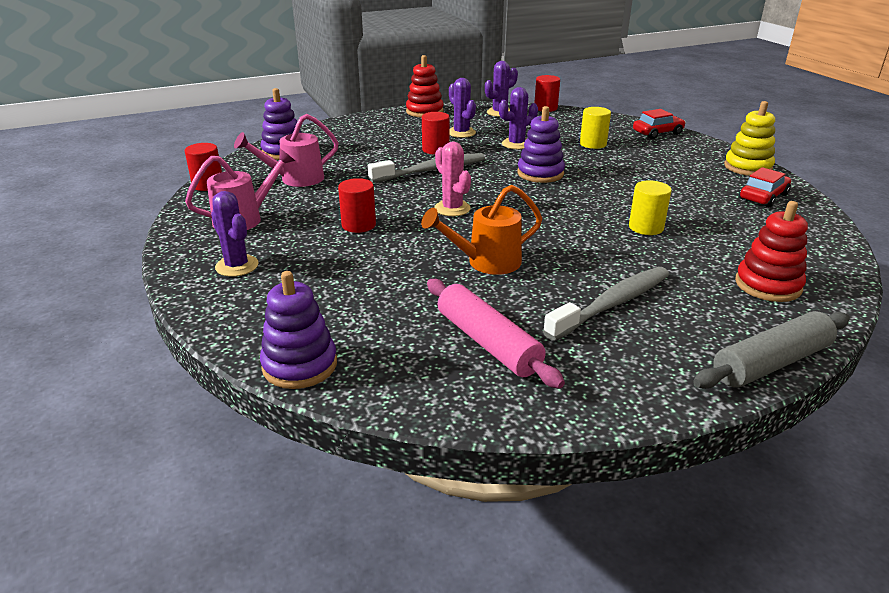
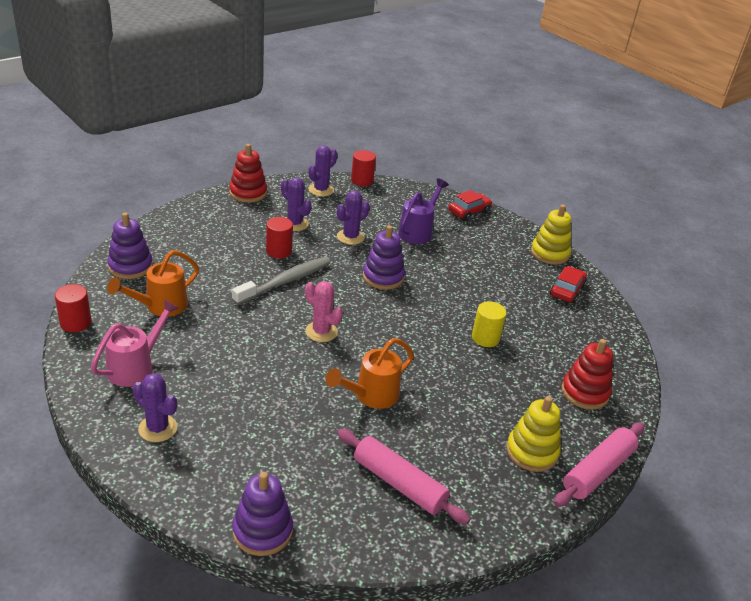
camera: 20 degrees left, 5 degrees up
pink watering can [234,114,339,187] -> orange watering can [107,250,199,317]
red cylinder [338,178,376,233] -> none
grey toothbrush [543,267,669,341] -> none
yellow cylinder [580,107,611,149] -> purple watering can [398,178,449,244]
grey rolling pin [693,311,850,389] -> pink rolling pin [554,422,644,507]
none -> yellow stacking toy [506,396,561,472]

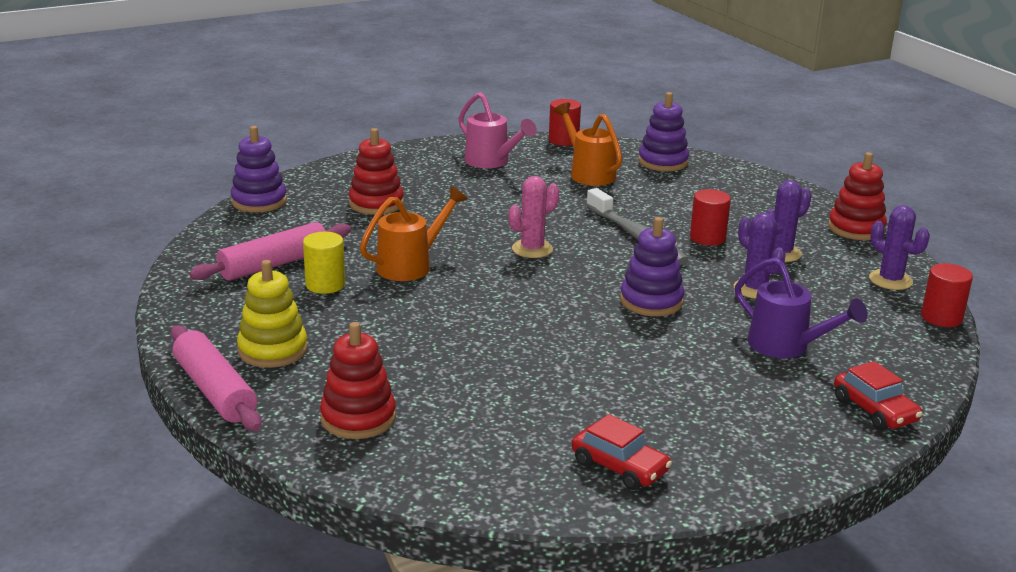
camera: 105 degrees right, 10 degrees down
purple cactus [133,373,177,442] -> none
orange watering can [326,338,414,409] -> orange watering can turned 75 degrees clockwise [360,186,467,281]
yellow cylinder [472,301,507,347] -> yellow cylinder moved to [303,232,345,294]
yellow stacking toy [531,205,571,265] -> none
none -> red stacking toy [349,128,404,215]

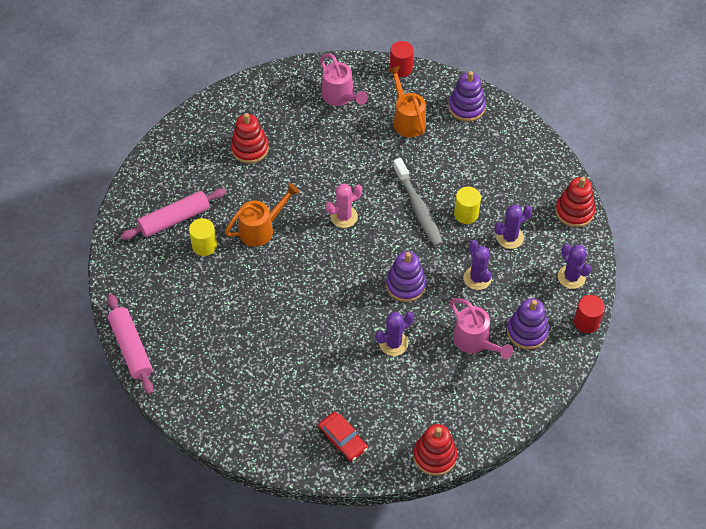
camera: 10 degrees right, 30 degrees up
purple stacking toy [231,126,287,212] -> purple stacking toy moved to [507,298,549,350]
yellow stacking toy [237,260,308,368] -> none
red stacking toy [320,322,396,439] -> red stacking toy moved to [414,424,457,476]
red cylinder [690,189,731,246] -> yellow cylinder [454,187,481,224]
purple watering can [735,257,868,358] -> pink watering can [450,298,513,359]
red car [834,361,923,430] -> none
none -> purple cactus [375,312,414,356]

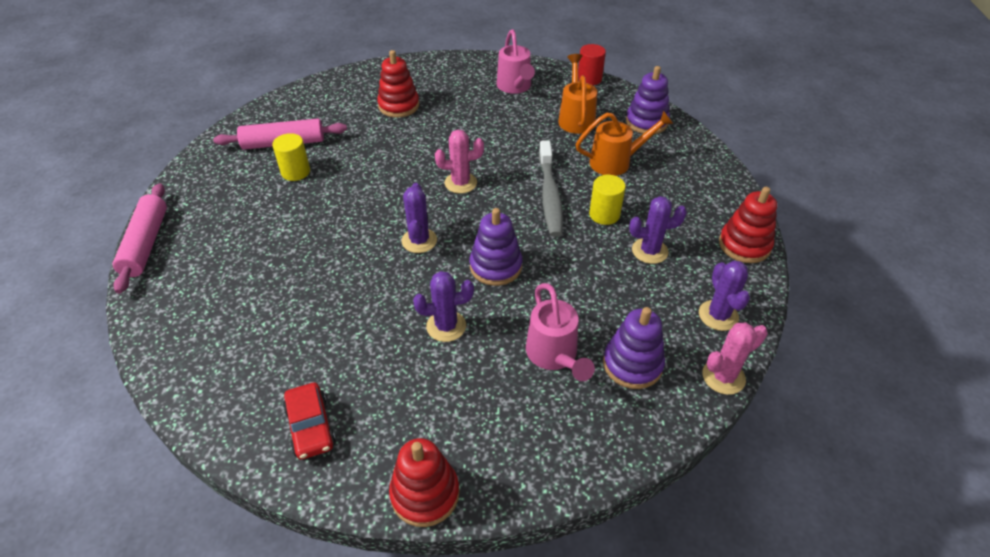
camera: 20 degrees right, 10 degrees down
orange watering can [225,183,300,246] -> orange watering can moved to [576,110,673,176]
purple cactus [464,240,492,290] -> purple cactus moved to [401,183,437,253]
red cylinder [574,295,605,333] -> pink cactus [702,322,768,395]

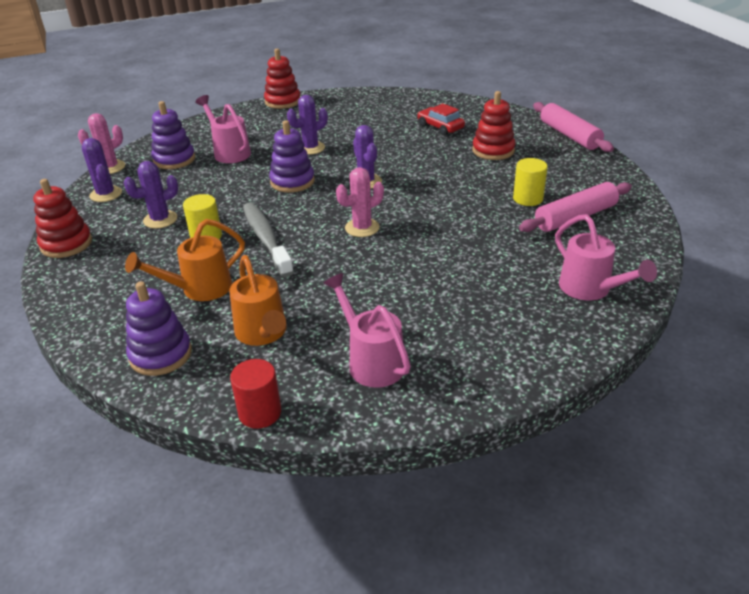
camera: 160 degrees right, 10 degrees down
red car [283,383,336,460] -> red car moved to [417,103,465,135]
red stacking toy [377,50,419,118] -> red stacking toy moved to [472,91,515,160]
none -> pink watering can [555,214,657,300]

